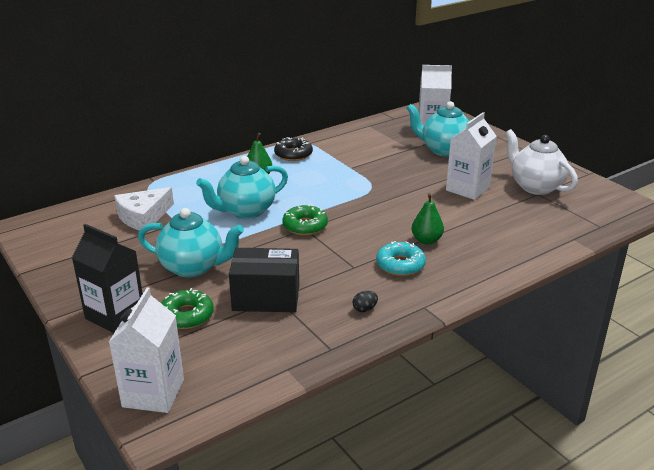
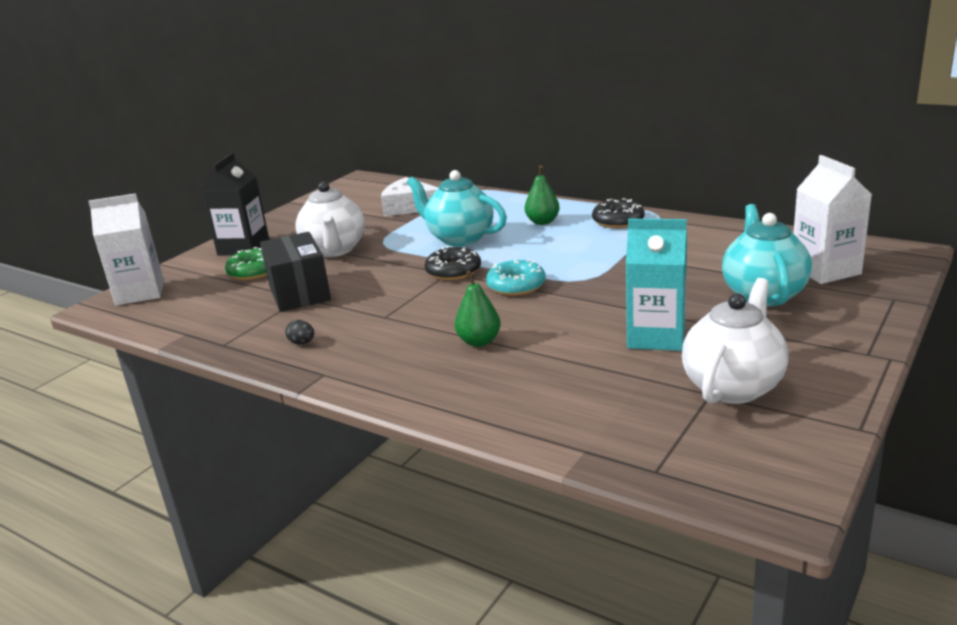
camera: 70 degrees right, 5 degrees down
turquoise teapot [138,208,244,278] -> white teapot [295,181,365,257]
green donut [282,204,328,235] -> black donut [425,246,481,280]
turquoise donut [376,241,426,276] -> turquoise donut moved to [486,259,546,296]
white carton [446,112,496,200] -> turquoise carton [626,219,687,351]

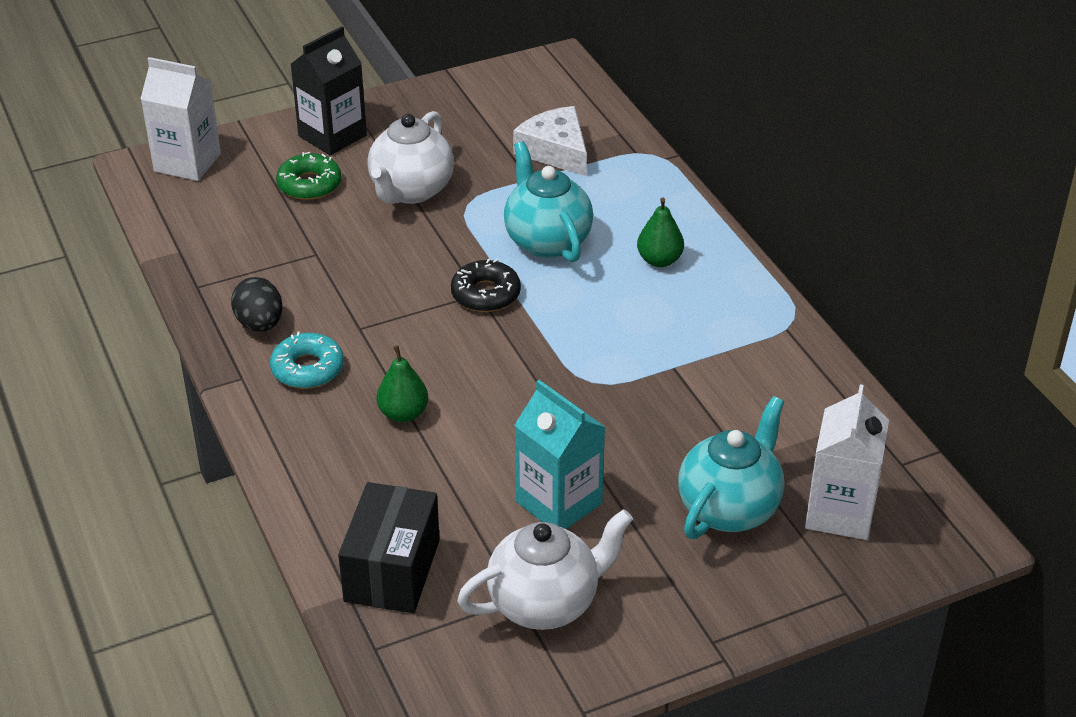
camera: 30 degrees right, 15 degrees up
black box [260,232,331,312] -> black box moved to [338,482,440,613]
black egg [285,320,314,344] -> black egg [231,277,283,332], size x1.82
turquoise donut [486,259,546,296] -> turquoise donut moved to [270,332,344,389]
black donut [592,198,645,228] -> none

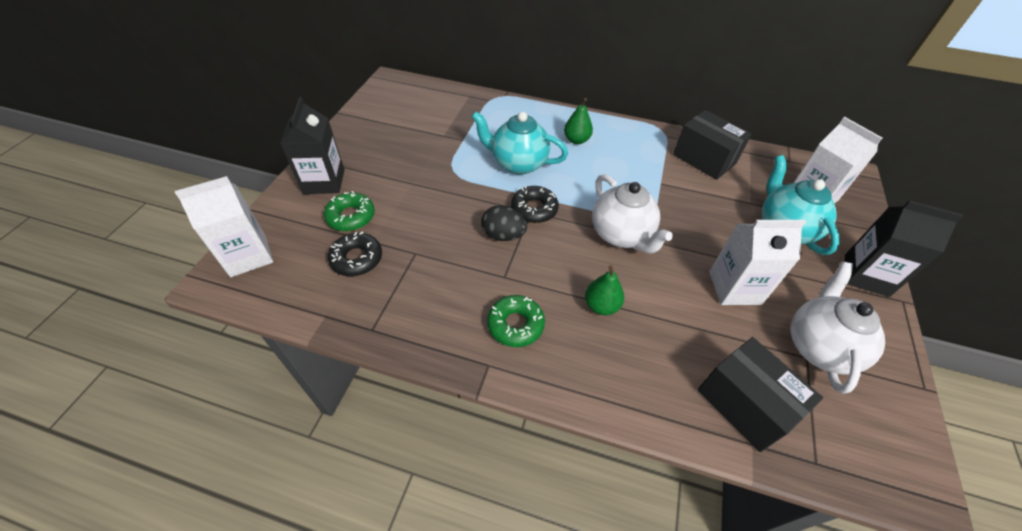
camera: 50 degrees left, 10 degrees up
black egg [231,277,283,332] -> black egg moved to [481,205,527,241]
turquoise donut [270,332,344,389] -> green donut [487,295,545,347]
white teapot [367,111,454,204] -> white teapot moved to [592,174,673,254]
white cheese [513,106,587,176] -> none
turquoise carton [514,380,606,529] -> white carton [709,220,806,305]
none -> black donut [328,232,382,276]
none -> black box [673,110,751,180]
none -> black carton [845,201,963,297]

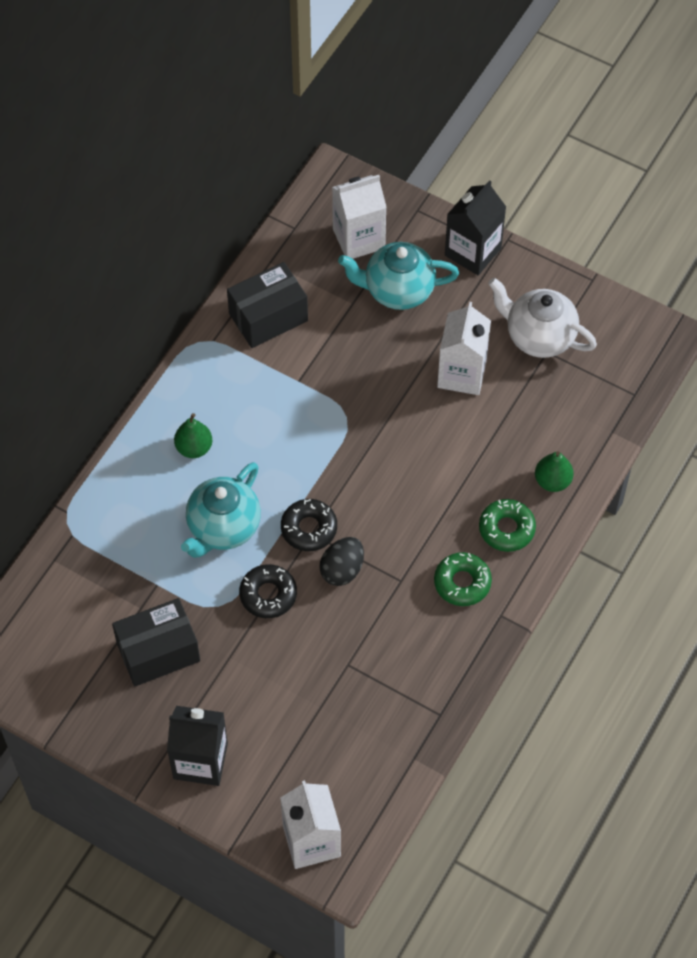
camera: 75 degrees left, 10 degrees up
green donut [324,191,375,231] -> green donut moved to [479,499,536,552]
black donut [328,232,382,276] -> black donut moved to [239,564,297,618]
green pear [585,265,624,315] -> green pear moved to [535,451,574,492]
white teapot [592,174,673,254] -> none
black box [698,337,823,452] -> black box moved to [112,598,200,686]

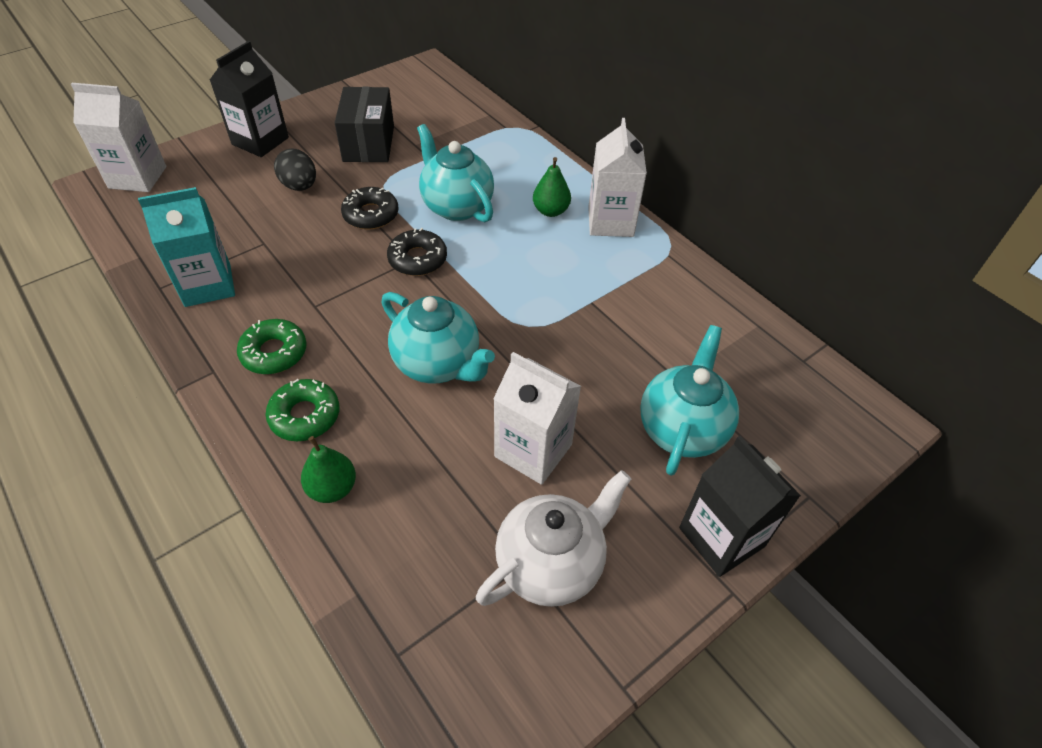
camera: 110 degrees right, 10 degrees down
black box [227,262,308,348] -> none
black egg [319,537,364,586] -> black egg moved to [274,148,316,191]
white carton [332,175,387,259] -> white carton moved to [588,118,647,237]
none -> turquoise carton [138,187,235,307]
none -> turquoise teapot [381,292,495,384]

